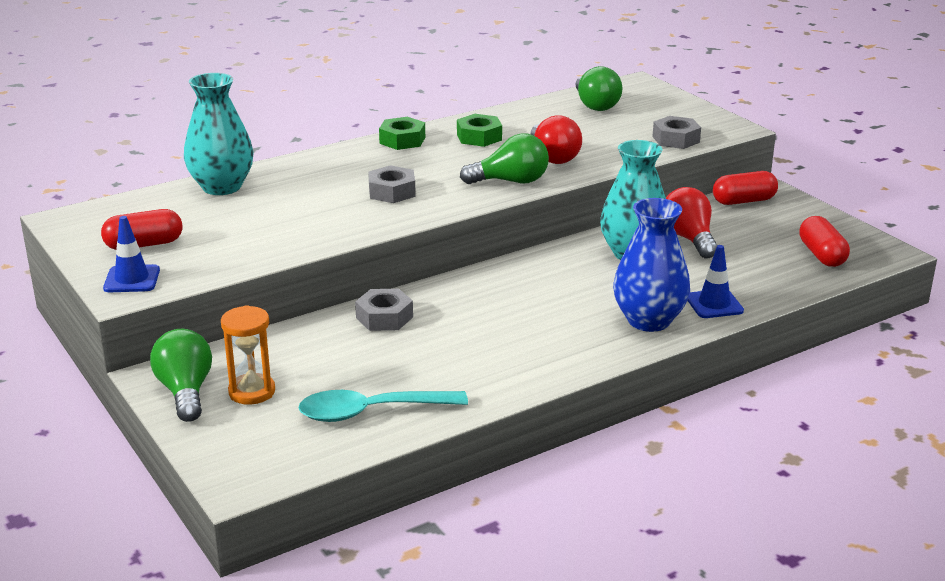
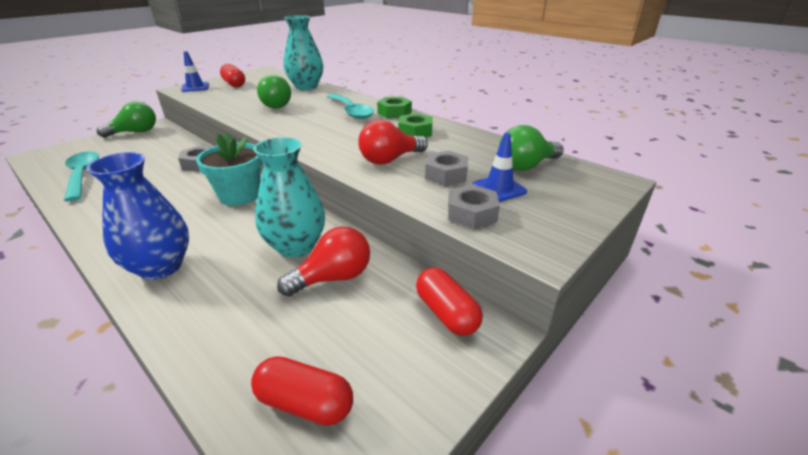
camera: 75 degrees right, 5 degrees up
orange hourglass [221,305,275,405] -> none
grey nut [368,165,416,203] -> grey nut moved to [425,151,468,186]
green light bulb [460,133,549,184] -> green light bulb moved to [257,74,291,108]
blue traffic cone [687,245,744,318] -> blue traffic cone moved to [472,133,527,202]
red capsule [799,216,850,267] -> red capsule turned 45 degrees clockwise [251,356,353,426]
none -> turquoise flower pot [196,132,263,206]
none -> turquoise spoon [327,94,374,119]

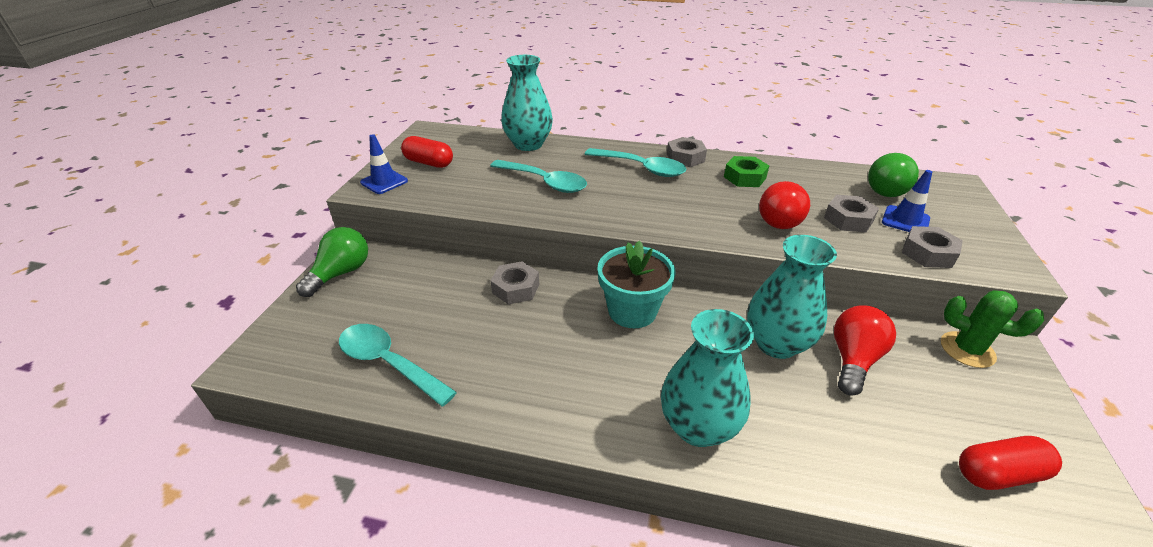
camera: 30 degrees left, 5 degrees up
blue vase [86,152,189,280] -> turquoise vase [661,309,754,447]
green light bulb [257,74,291,108] -> turquoise spoon [490,160,587,193]
green nut [377,97,412,118] -> grey nut [667,137,707,167]
red capsule [416,268,483,336] -> green cactus [941,290,1044,368]

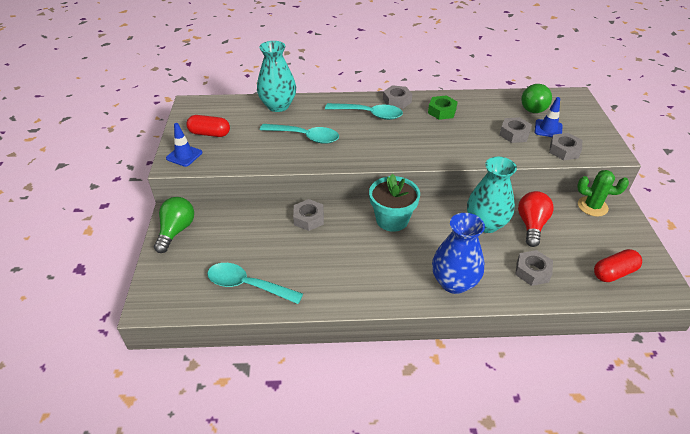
camera: 15 degrees left, 5 degrees up
turquoise vase [661,309,754,447] -> blue vase [432,213,485,294]
red light bulb [759,181,810,229] -> none
none -> grey nut [515,250,553,286]

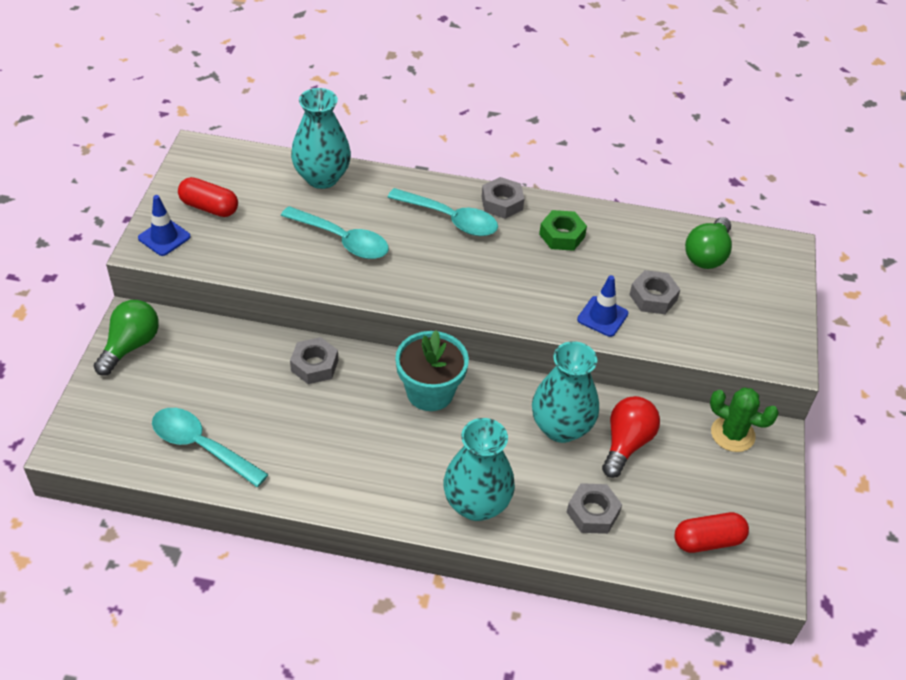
camera: 10 degrees right, 5 degrees up
blue vase [432,213,485,294] -> turquoise vase [443,418,515,521]
blue traffic cone [535,97,563,137] -> blue traffic cone moved to [577,275,628,337]
grey nut [549,133,582,160] -> none

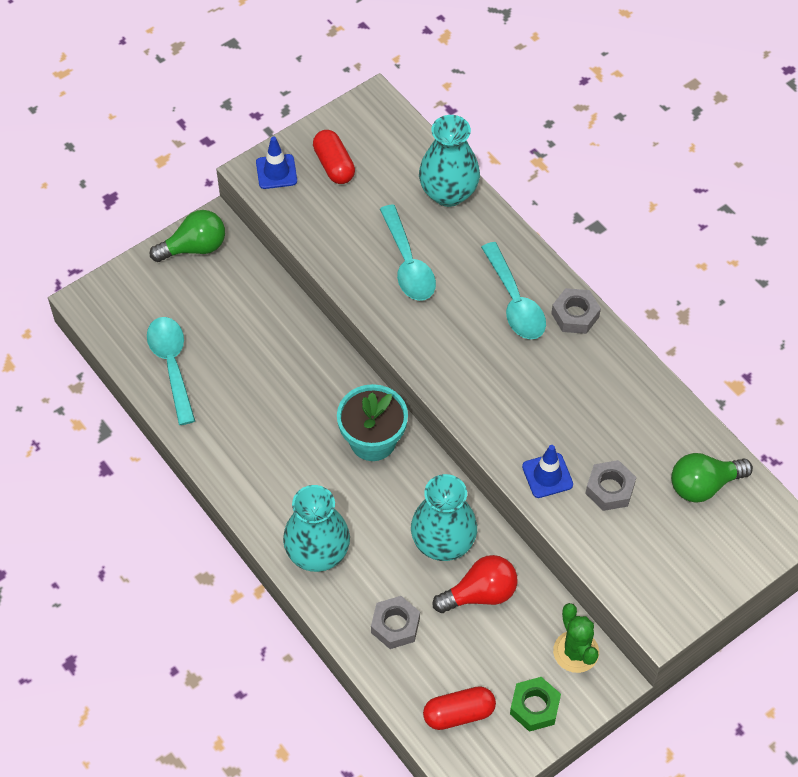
camera: 45 degrees right, 10 degrees up
grey nut [290,337,338,384] -> none
green nut [539,210,587,251] -> green nut moved to [510,677,561,732]
red capsule [674,512,749,553] -> red capsule turned 45 degrees counterclockwise [423,686,496,730]

